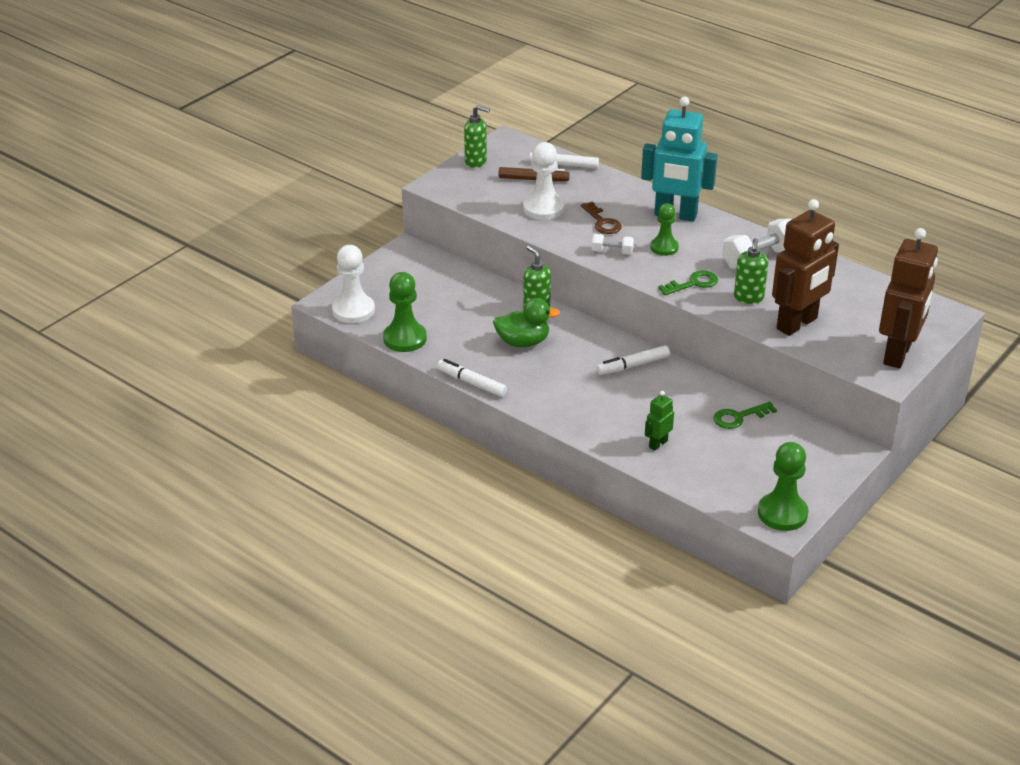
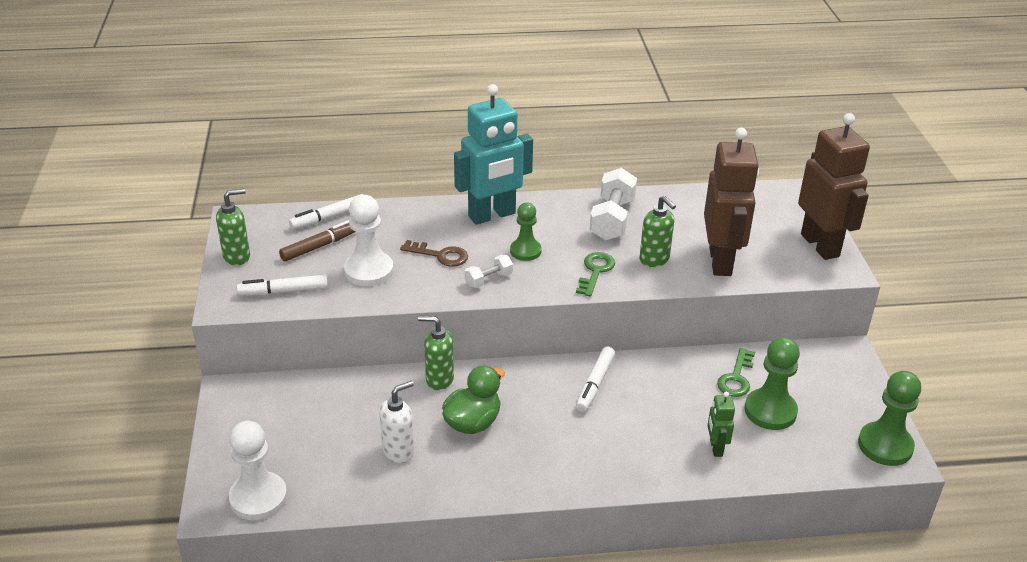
camera: 45 degrees left, 0 degrees up
green pawn [383,272,427,352] -> green pawn moved to [744,337,800,430]
white marker [437,359,507,397] -> white marker moved to [237,275,328,296]
none -> white soap dispenser [380,381,415,463]

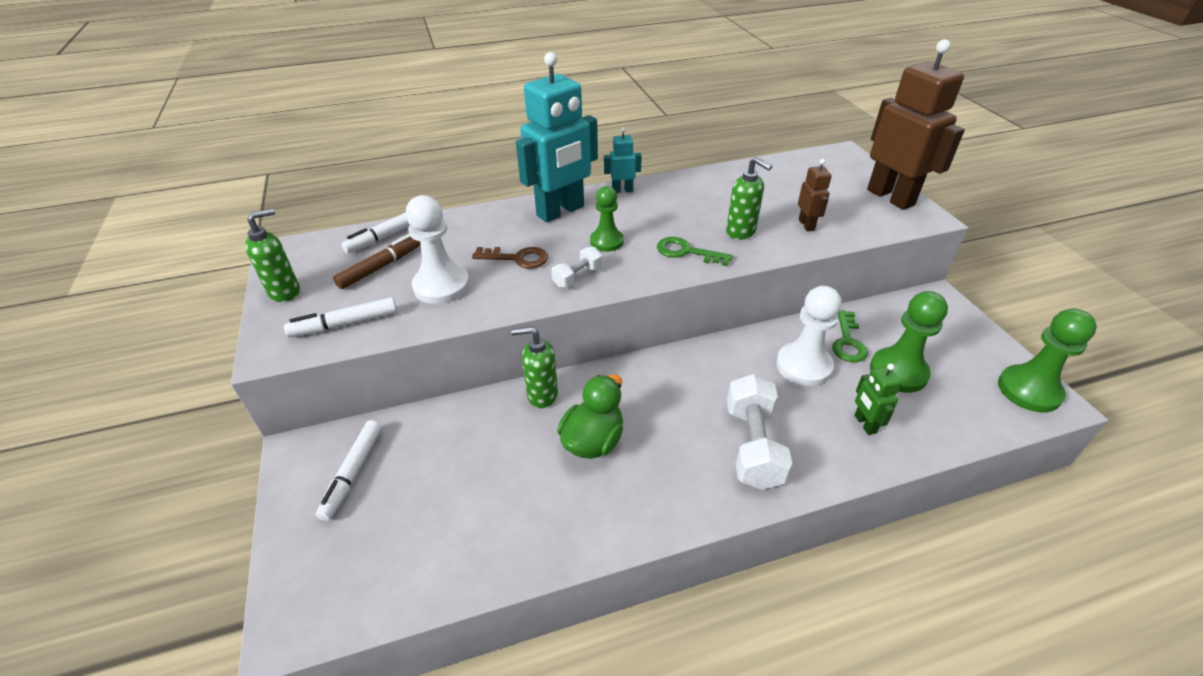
camera: 10 degrees left, 5 degrees up
white pawn [229,421,287,521] -> white pawn moved to [776,286,842,386]
white soap dispenser [380,381,415,463] -> none
green key [576,252,615,297] -> green key turned 75 degrees counterclockwise [657,237,733,266]
white marker [576,347,615,412] -> white marker moved to [315,420,382,521]
white dumbbell [590,168,637,241] -> white dumbbell moved to [727,374,792,490]
brown robot [704,128,759,276] -> brown robot [798,159,832,231], size x0.45
none -> turquoise robot [604,127,642,193]

